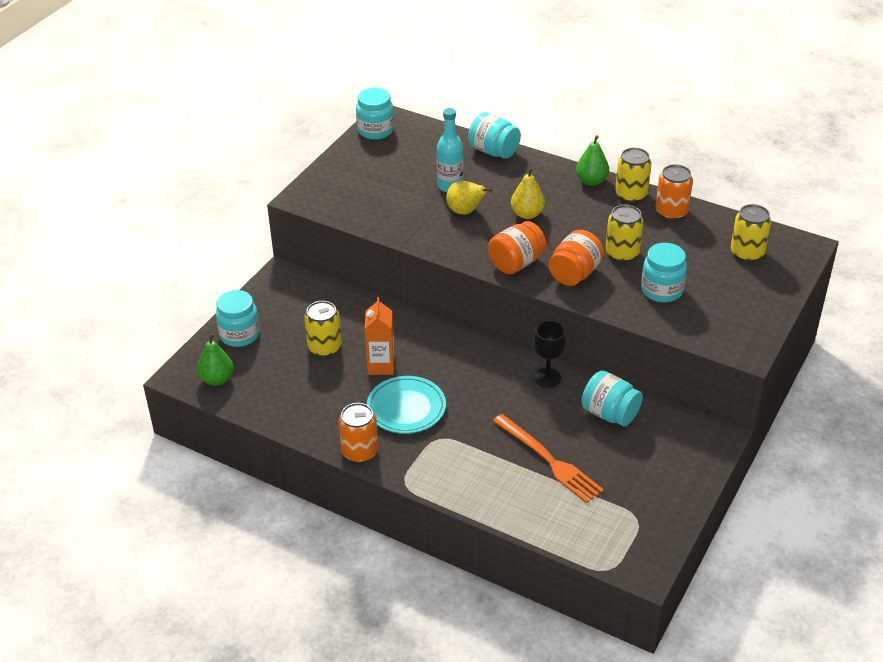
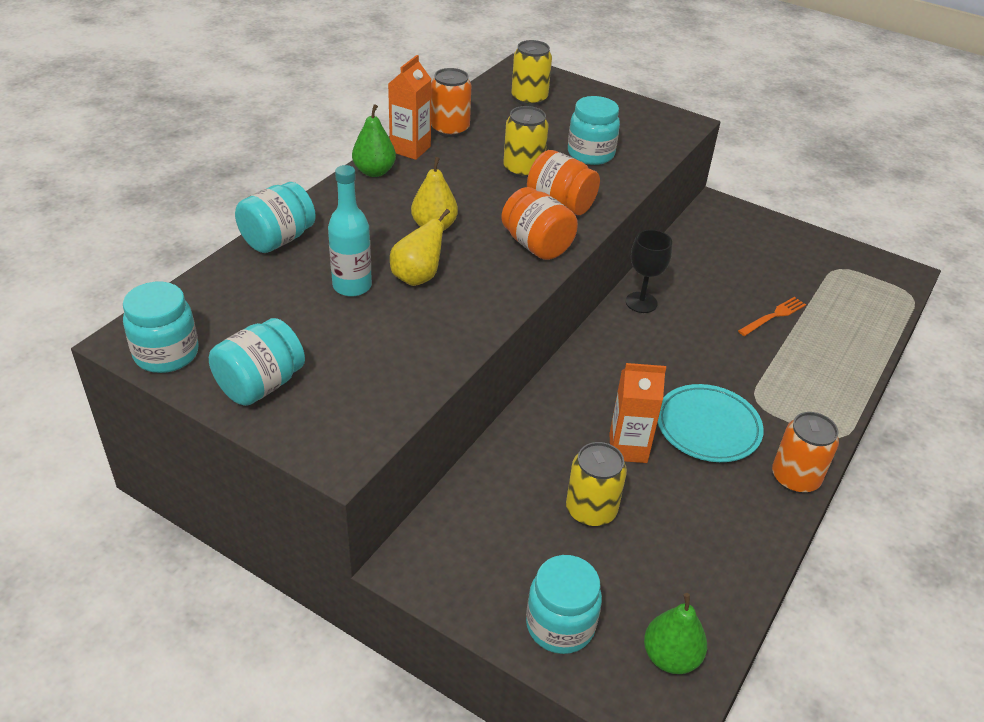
camera: 90 degrees left, 0 degrees up
orange fork [493,414,604,503] -> orange fork [738,297,806,336], size x0.57
turquoise jar [582,371,643,426] -> turquoise jar moved to [209,318,305,406]
yellow can [615,147,651,203] -> orange carton [388,55,431,160]

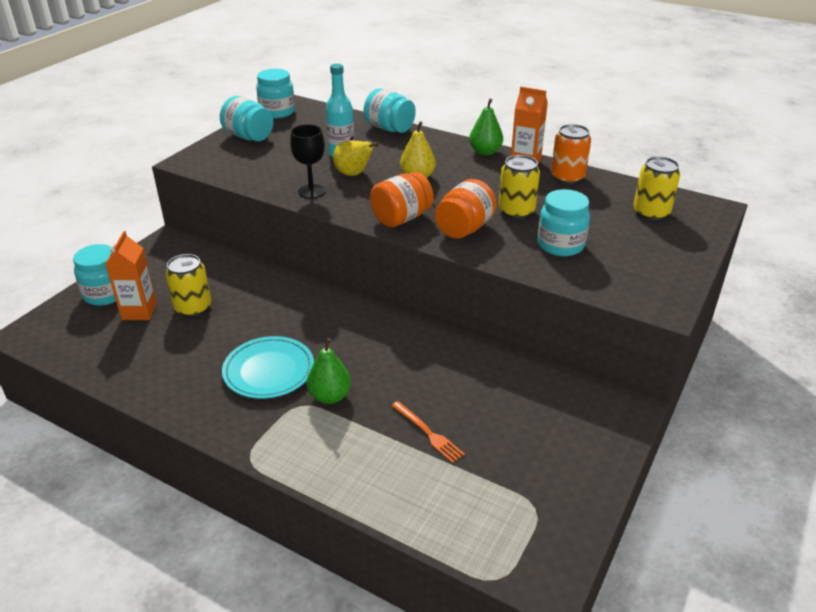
camera: 90 degrees right, 5 degrees down
orange carton [609,363,666,463] -> orange carton moved to [105,231,157,320]
black goblet [626,230,672,313] -> black goblet moved to [290,124,325,199]
green pear [644,593,707,674] -> green pear moved to [306,338,351,404]
orange can [772,412,839,494] -> none

